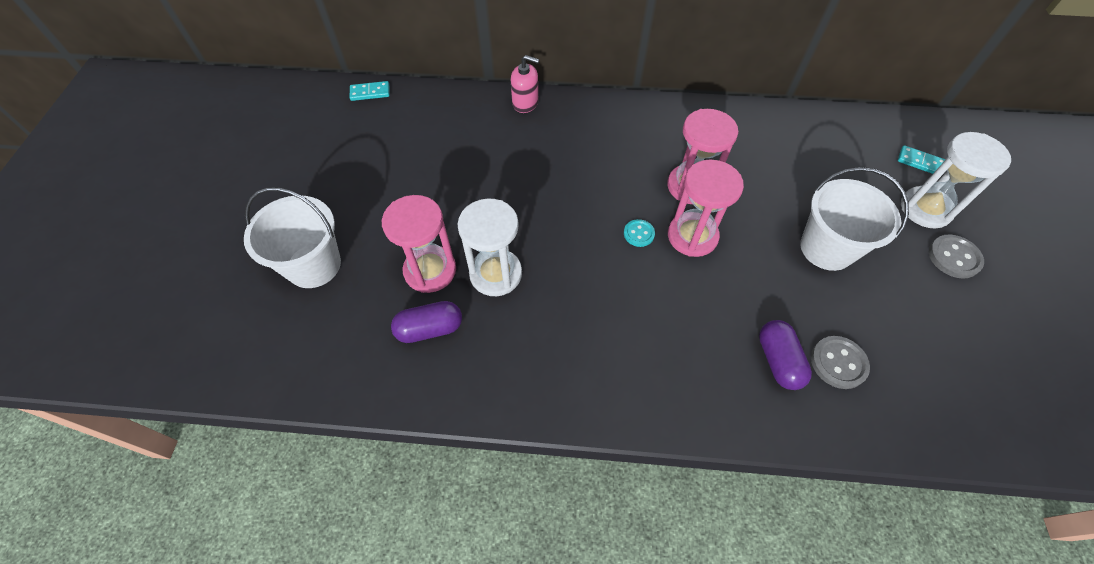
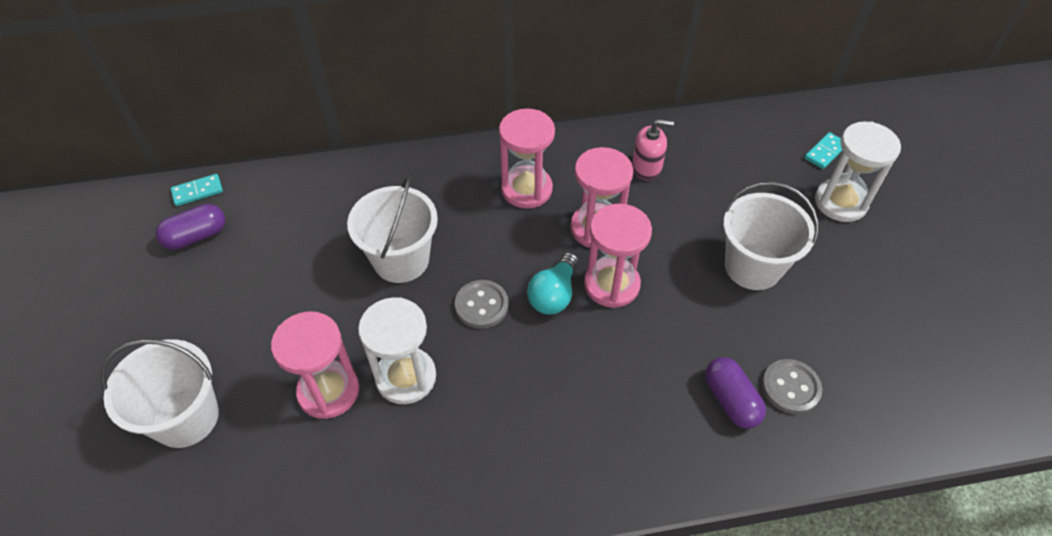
camera: 15 degrees left, 5 degrees down
purple capsule [391,301,462,343] -> purple capsule moved to [156,204,225,250]
pink soap dispenser [511,55,539,113] -> pink soap dispenser moved to [632,119,674,181]
turquoise button [624,219,655,247] -> turquoise light bulb [527,252,579,315]
turquoise domino [898,145,946,174] -> turquoise domino turned 60 degrees counterclockwise [804,132,842,169]
grey button [929,235,984,279] -> grey button moved to [455,280,509,329]
none -> white bucket [347,176,438,283]
none -> pink hourglass [499,109,555,209]

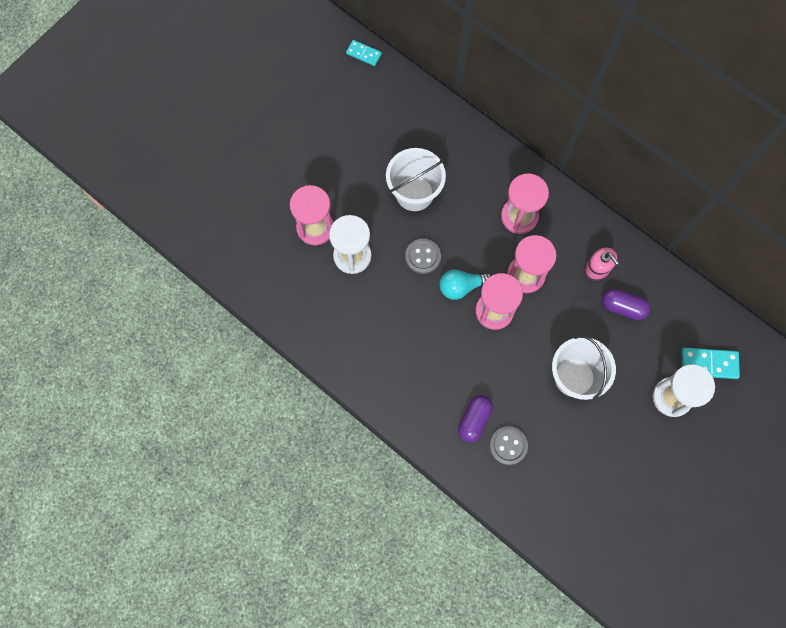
camera: 50 degrees right, 20 degrees up
white bucket [101,339,219,448] -> none
purple capsule [156,204,225,250] -> purple capsule moved to [602,289,650,320]
turquoise domino [804,132,842,169] -> turquoise domino [681,348,740,379], size x1.56

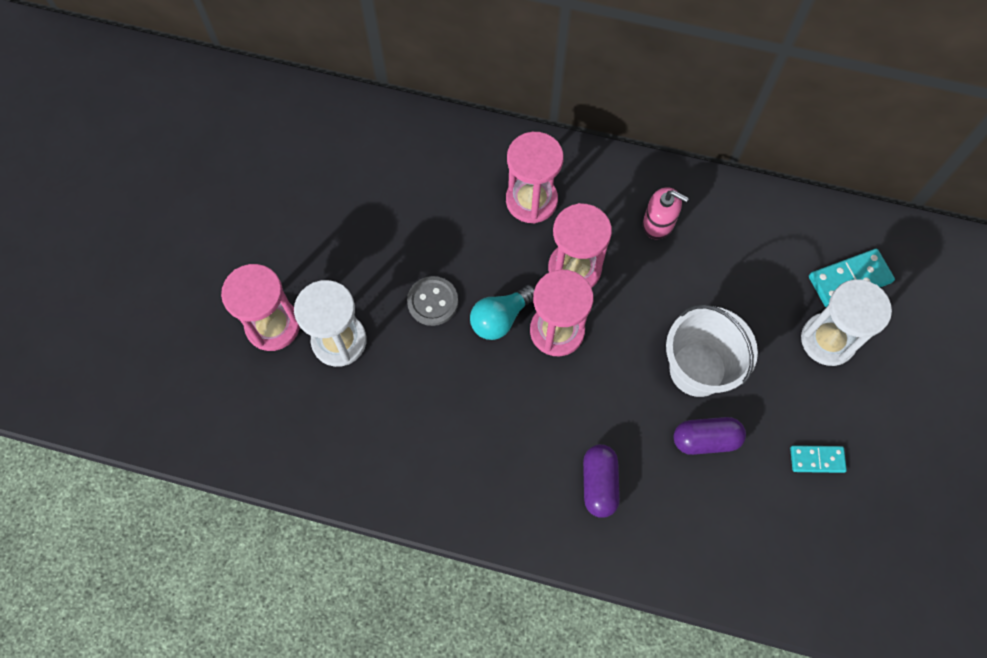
camera: 25 degrees left, 5 degrees down
turquoise domino [346,40,382,66] -> turquoise domino moved to [790,445,847,473]
white bucket [386,148,446,211] -> none
grey button [490,426,528,465] -> none
purple capsule [602,289,650,320] -> purple capsule moved to [674,417,746,455]

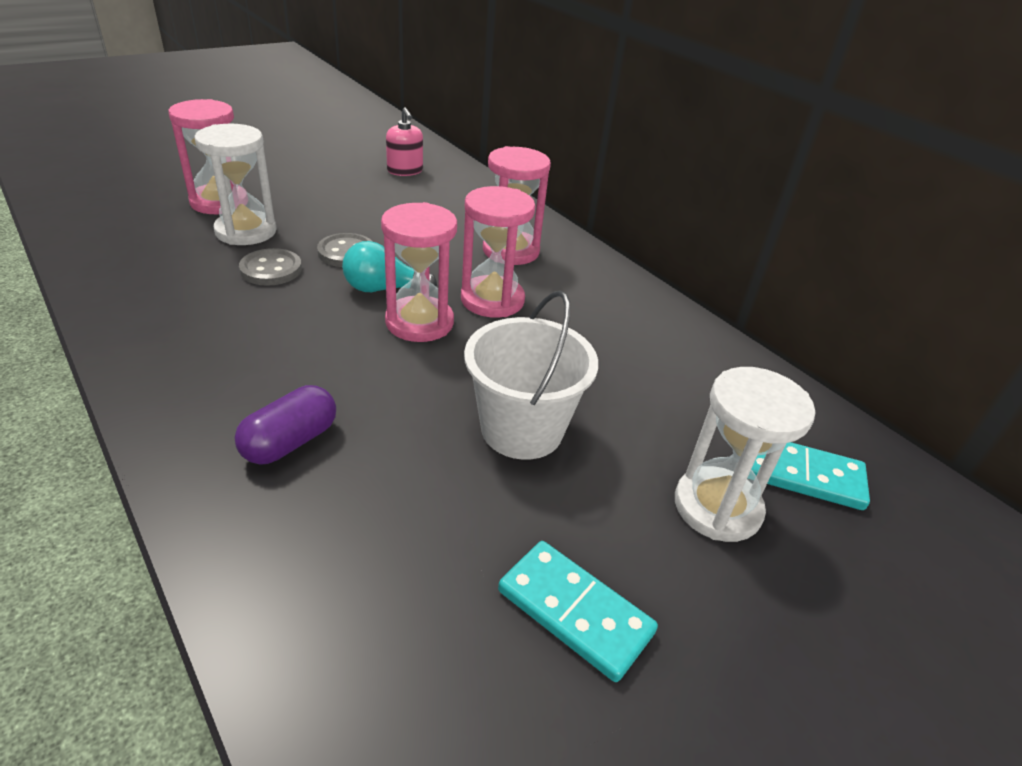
camera: 35 degrees right, 30 degrees down
pink soap dispenser [643,187,689,239] -> pink soap dispenser moved to [386,108,423,176]
purple capsule [674,417,746,455] -> none
turquoise domino [790,445,847,473] -> turquoise domino [498,541,658,682], size x1.56
none -> grey button [239,248,302,286]

